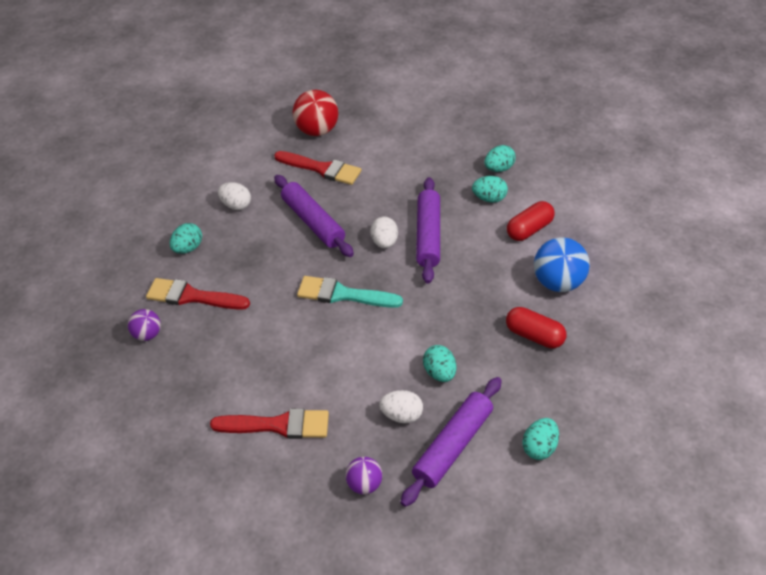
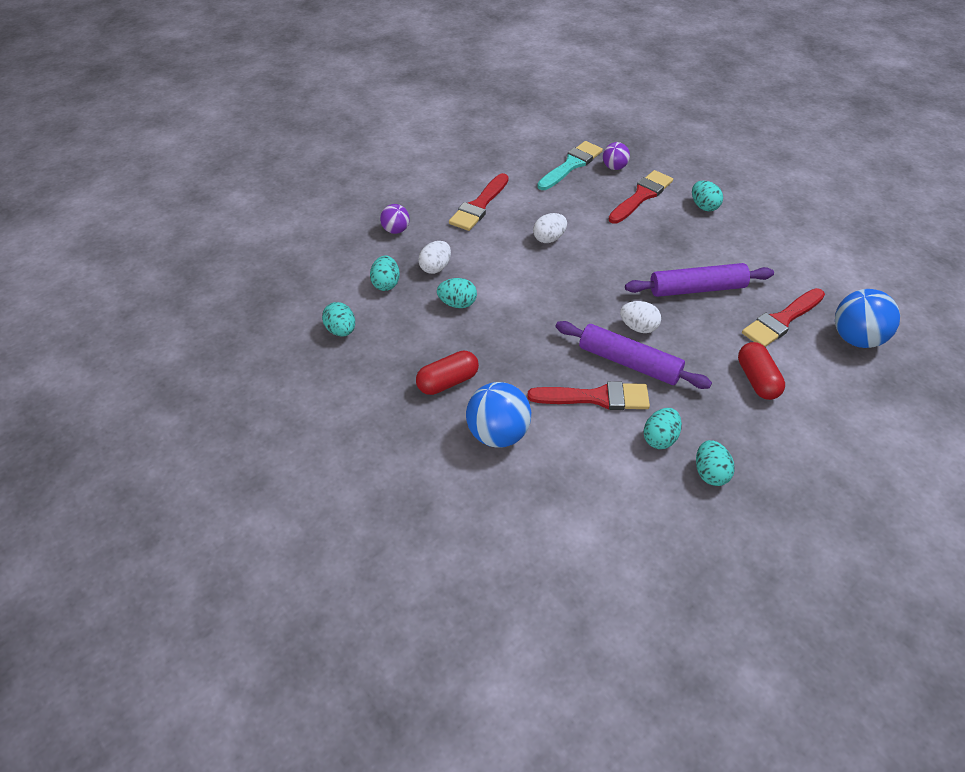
camera: 115 degrees right, 0 degrees up
white egg [218,182,251,210] -> white egg moved to [533,213,567,243]
red ball [293,90,338,136] -> blue ball [835,289,900,348]
turquoise brush [297,276,403,308] -> turquoise brush moved to [537,141,603,190]
purple rolling pin [401,377,502,507] -> turquoise egg [370,255,400,291]
red capsule [507,201,555,241] -> red capsule moved to [738,342,785,400]
none -> red brush [528,381,650,410]

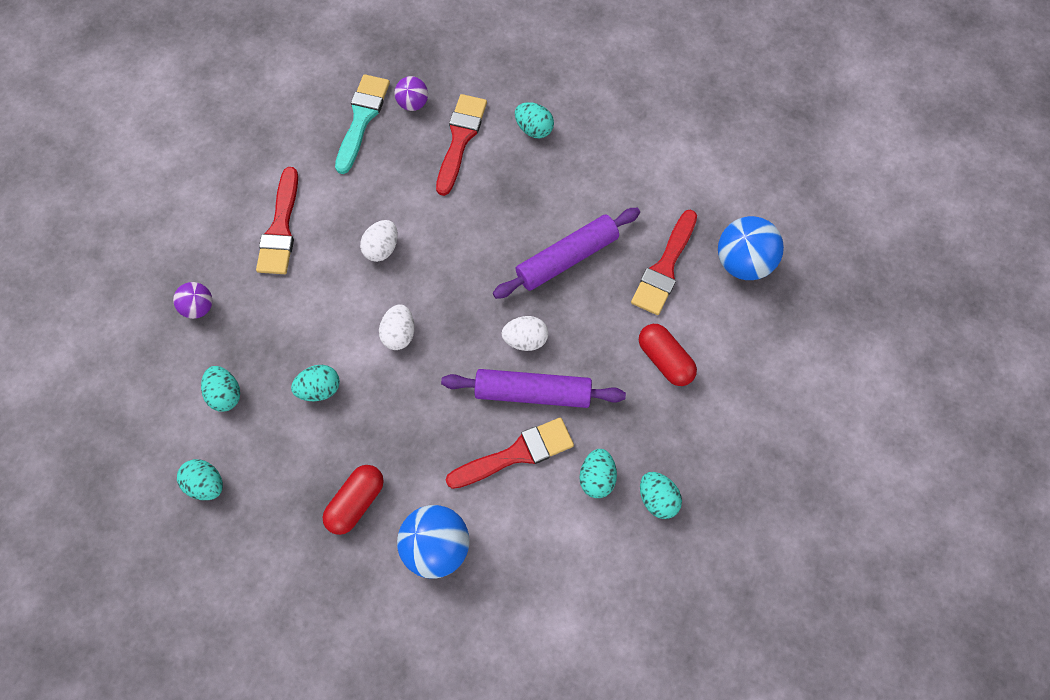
camera: 25 degrees left, 20 degrees up
white egg [418,241,451,274] -> white egg moved to [379,304,415,350]

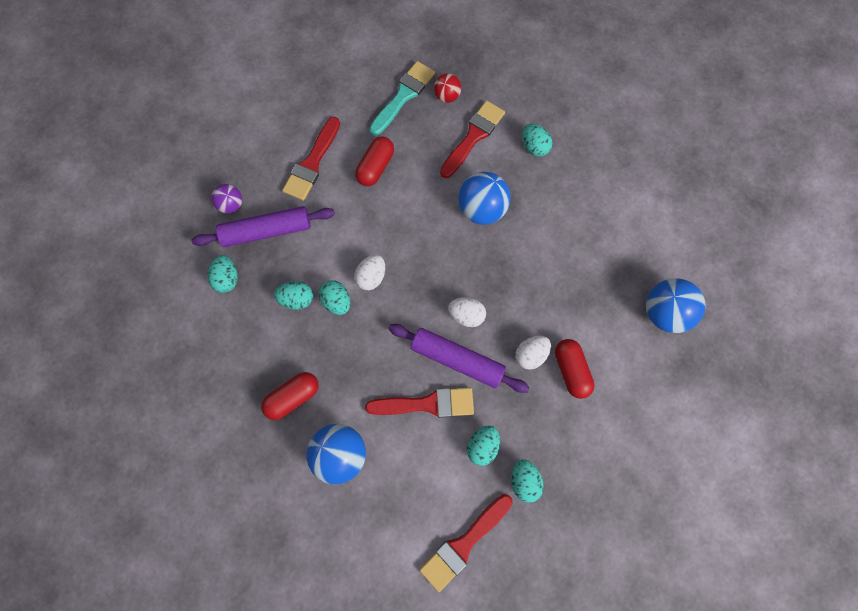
camera: 20 degrees right, 5 degrees up
turquoise egg [177,459,223,500] -> turquoise egg moved to [318,280,350,315]
white egg [360,220,398,262] -> white egg moved to [515,335,551,370]
purple ball [394,76,428,111] -> red ball [434,73,461,103]
purple rolling pin [493,208,640,299] -> purple rolling pin moved to [192,206,335,247]
red brush [631,210,697,315] -> red brush moved to [420,494,513,592]
none -> red capsule [355,136,394,186]
none -> blue ball [458,172,511,225]

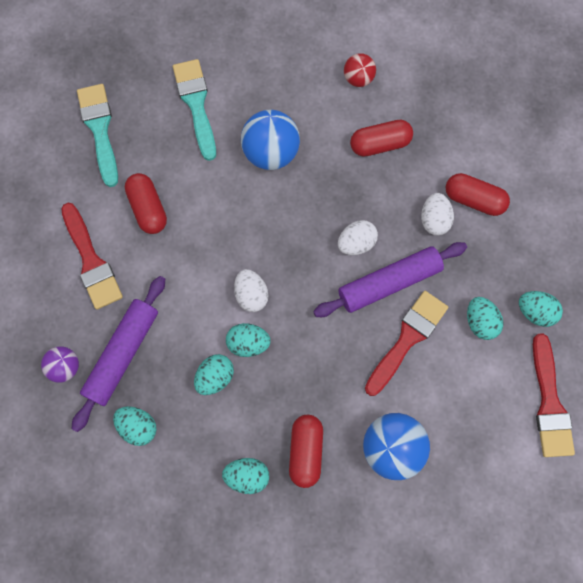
camera: 50 degrees left, 0 degrees up
red ball [434,73,461,103] -> red ball moved to [344,53,376,87]
red brush [440,101,505,178] -> turquoise brush [173,59,216,161]
turquoise egg [522,124,553,157] -> turquoise egg moved to [222,458,269,494]
blue ball [646,278,706,333] -> none
none -> red capsule [350,120,413,157]

